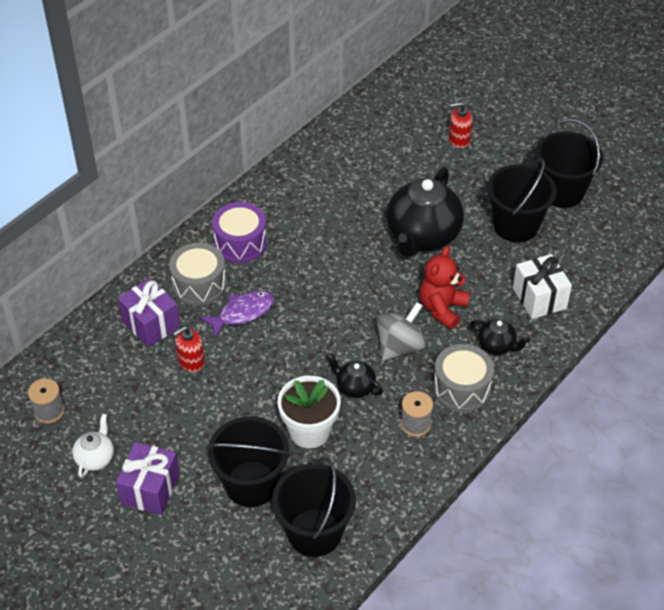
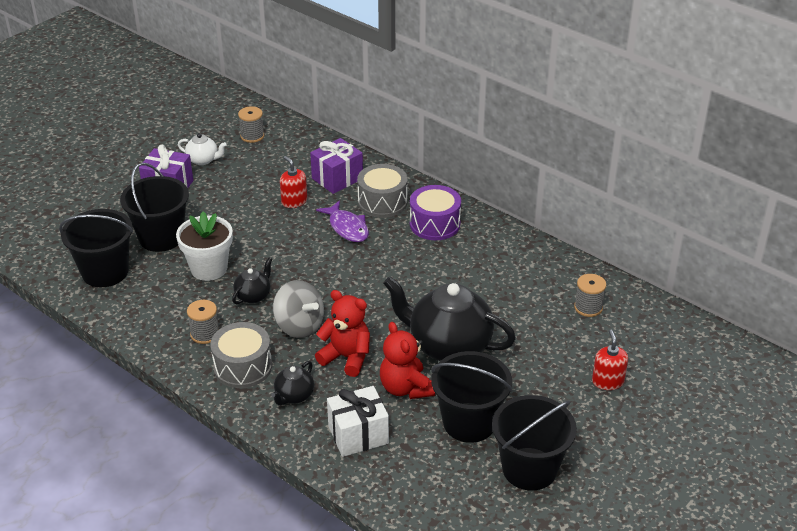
camera: 90 degrees right, 10 degrees down
none -> red teddy bear [380,322,435,399]
none -> grey spool [574,274,606,317]

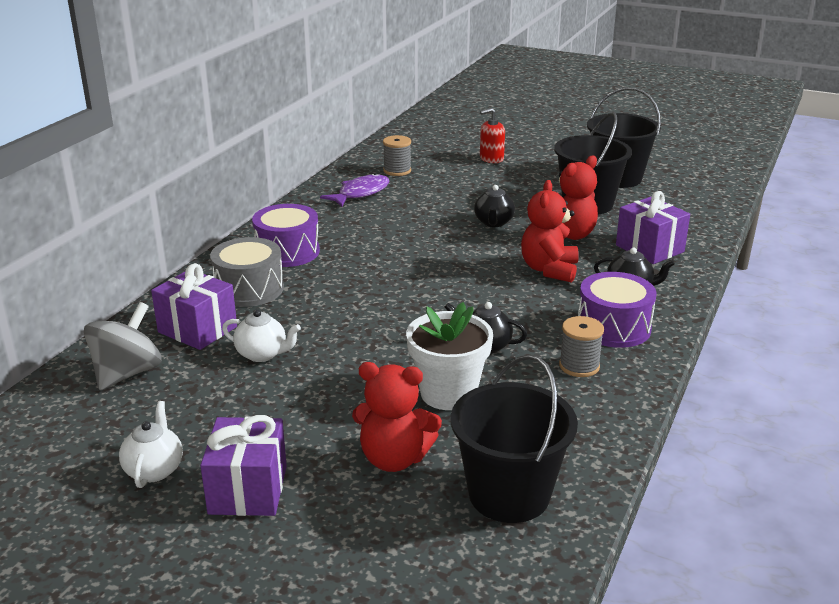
camera: 105 degrees left, 10 degrees down
black bucket [120,163,189,252] -> red teddy bear [352,362,442,472]
grey drum [210,322,272,388] -> purple drum [578,272,656,348]
grey spool [238,106,264,143] -> none
grey spinning top [273,280,324,338] -> grey spinning top moved to [84,302,162,390]
red soap dispenser [280,156,307,208] -> white teapot [222,309,301,362]
purple fish [316,200,369,242] -> purple fish moved to [320,173,389,207]
white gift [327,386,389,457] -> purple gift [616,191,690,264]
black teapot [383,276,516,361] -> black teapot [474,185,515,227], size x0.46

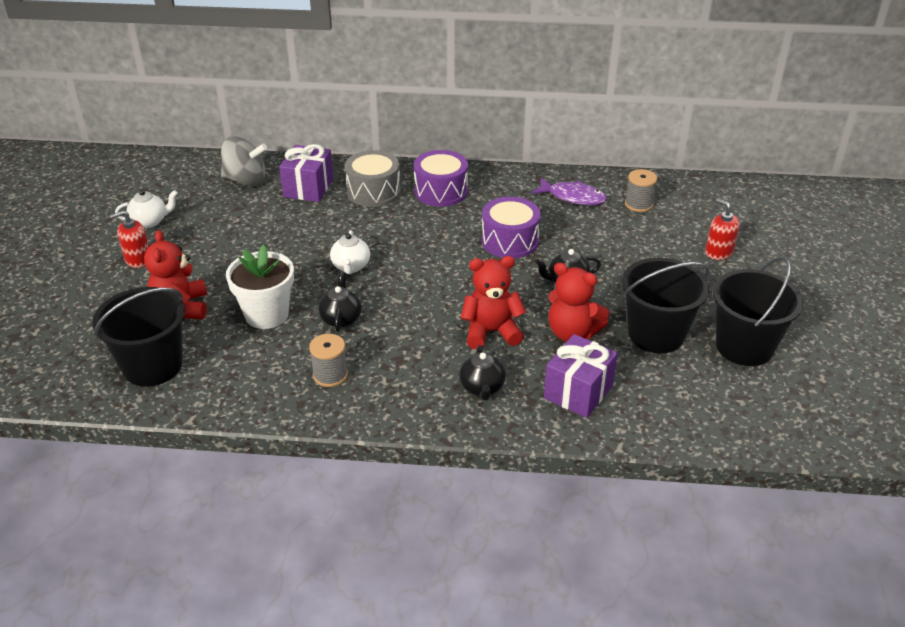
camera: 70 degrees right, 10 degrees up
purple gift [200,415,287,516] -> red soap dispenser [110,211,149,268]
white teapot [222,309,301,362] -> white teapot moved to [330,230,370,274]
purple drum [578,272,656,348] -> purple drum moved to [481,197,541,258]

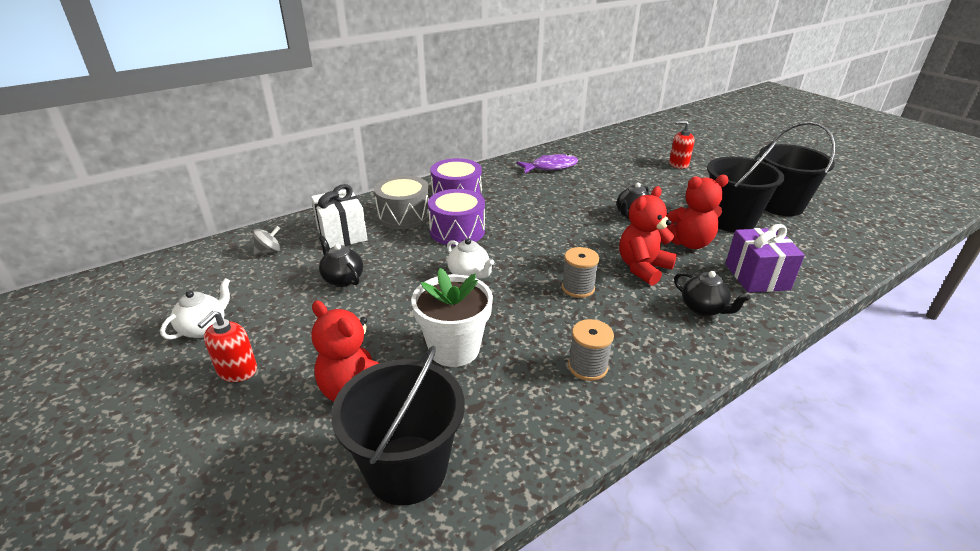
camera: 40 degrees left, 5 degrees down
grey spinning top [221,136,267,186] -> grey spinning top [253,226,280,255], size x0.52
purple gift [279,144,333,202] -> white gift [311,184,368,248]
black teapot [318,271,362,332] -> black teapot moved to [319,236,363,287]
purple drum [481,197,541,258] -> purple drum moved to [428,189,485,246]
grey spool [625,169,657,212] -> grey spool moved to [562,247,599,298]

